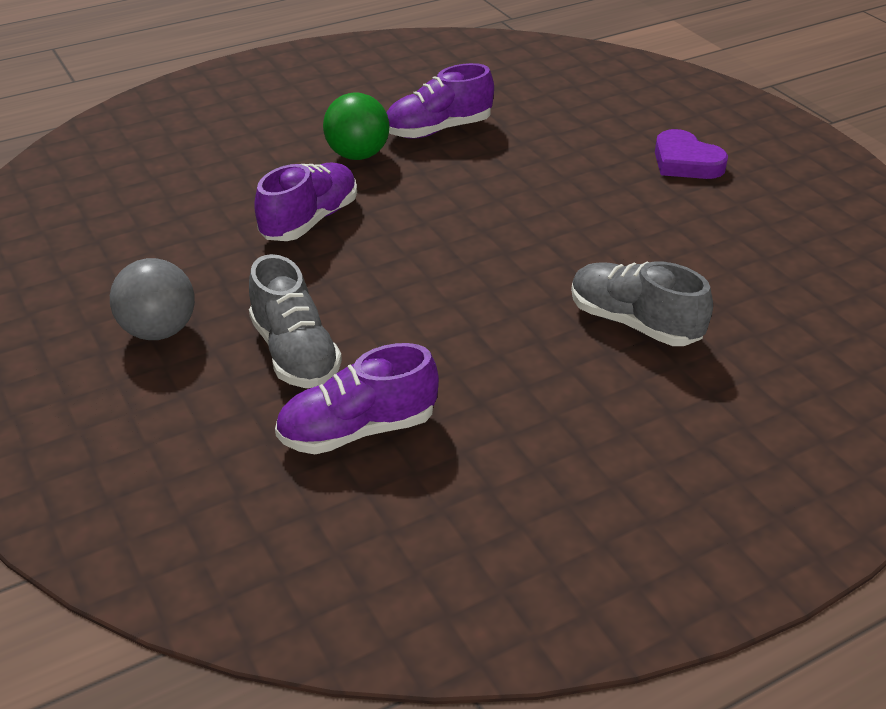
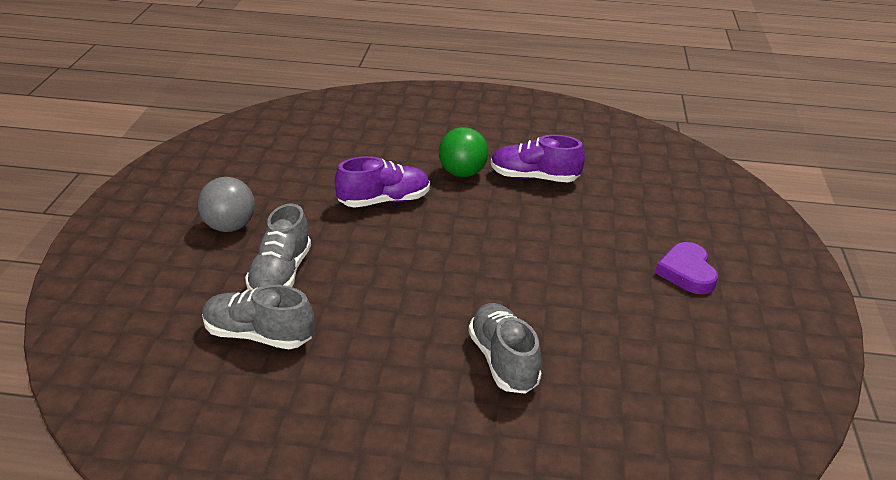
camera: 35 degrees right, 5 degrees down
purple shoe [275,343,439,454] -> grey shoe [202,285,314,349]

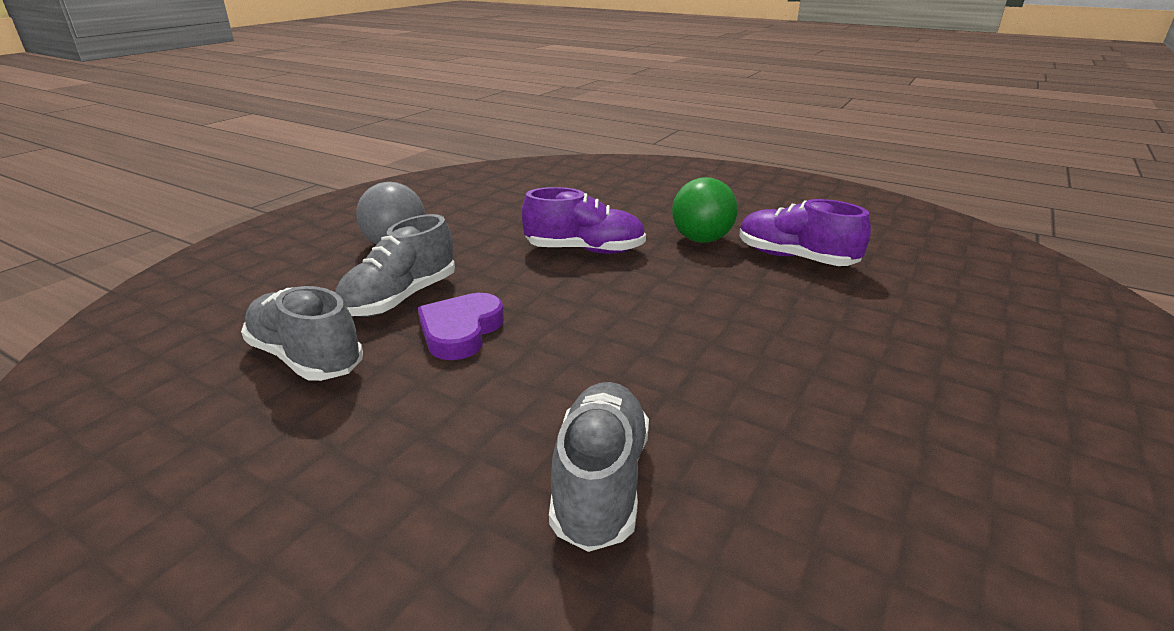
camera: 25 degrees right, 5 degrees down
purple heart [655,242,718,294] -> purple heart moved to [418,293,504,360]

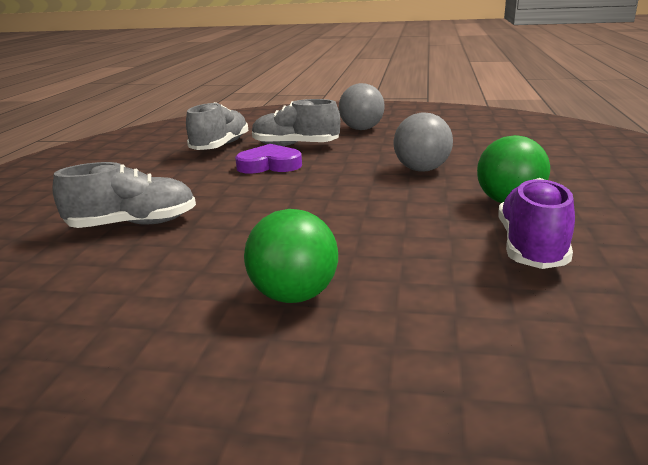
camera: 70 degrees right, 5 degrees down
purple shoe [521,187,646,254] -> grey ball [394,112,453,172]
none -> green ball [244,209,338,303]

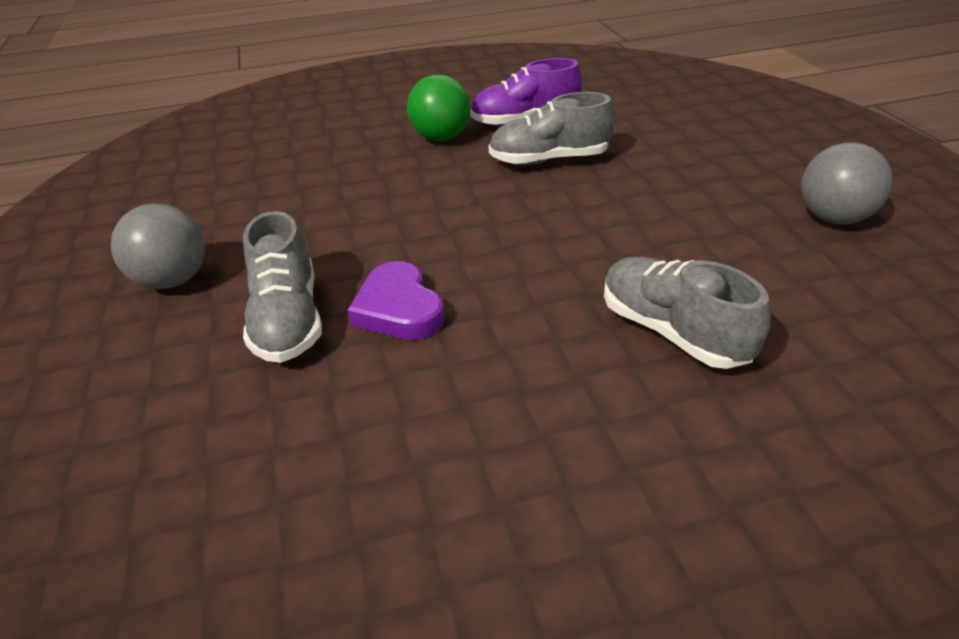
camera: 115 degrees left, 15 degrees up
grey shoe [186,102,248,150] -> grey shoe moved to [489,92,615,165]
green ball [244,209,338,303] -> none
grey ball [394,112,453,172] -> grey ball moved to [801,142,893,224]

